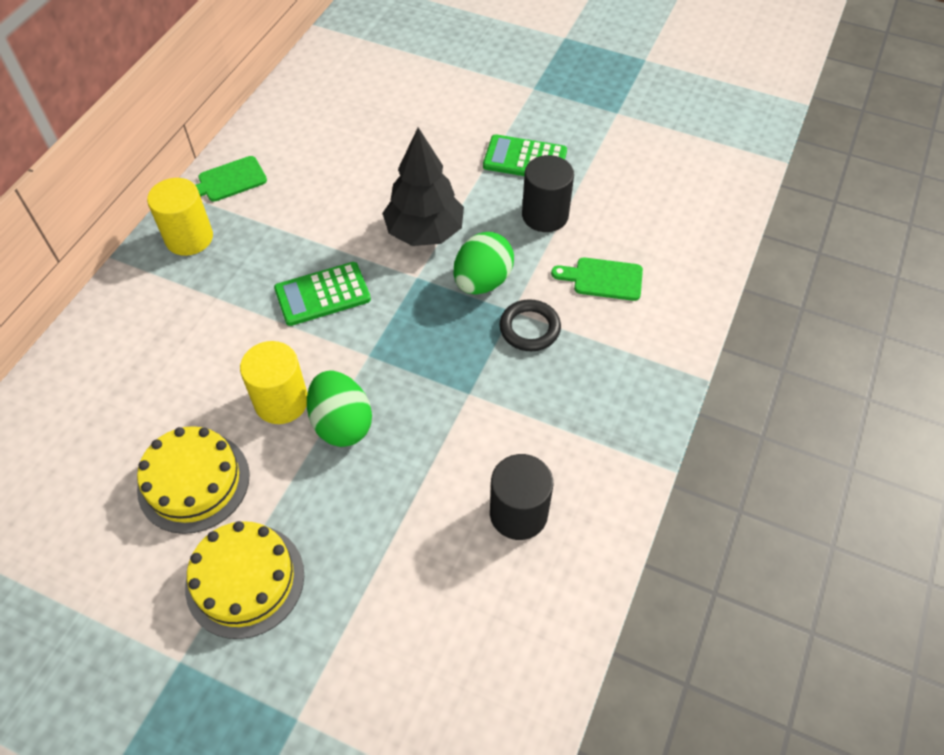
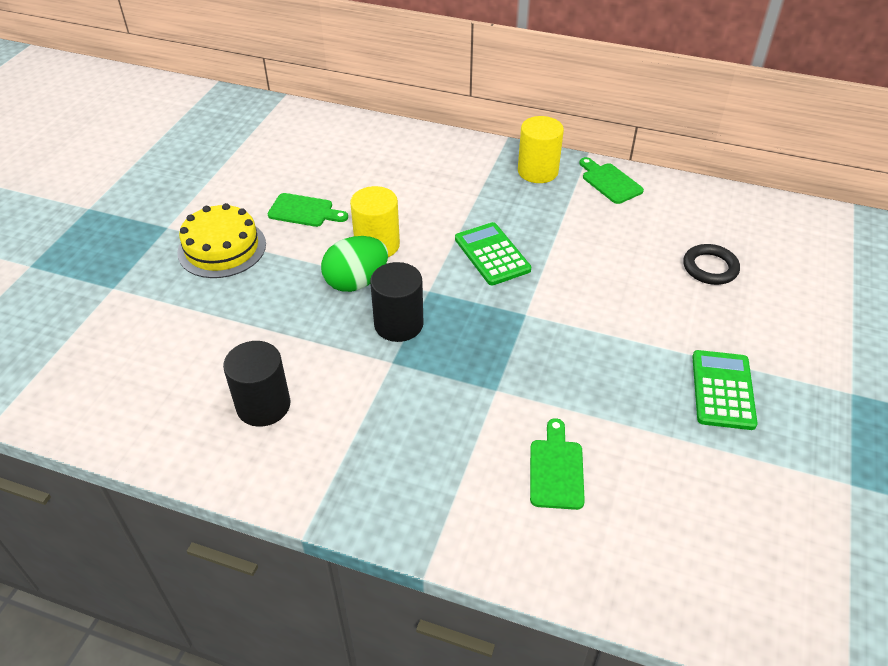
camera: 85 degrees right, 10 degrees down
yellow cake [137,426,250,534] -> green cutting board [268,193,348,227]
black tree [382,127,464,246] -> none
green egg [454,232,514,294] -> none
black ring [499,299,561,351] -> black ring moved to [683,244,740,285]
black cylinder [522,155,574,232] -> black cylinder moved to [370,262,424,342]

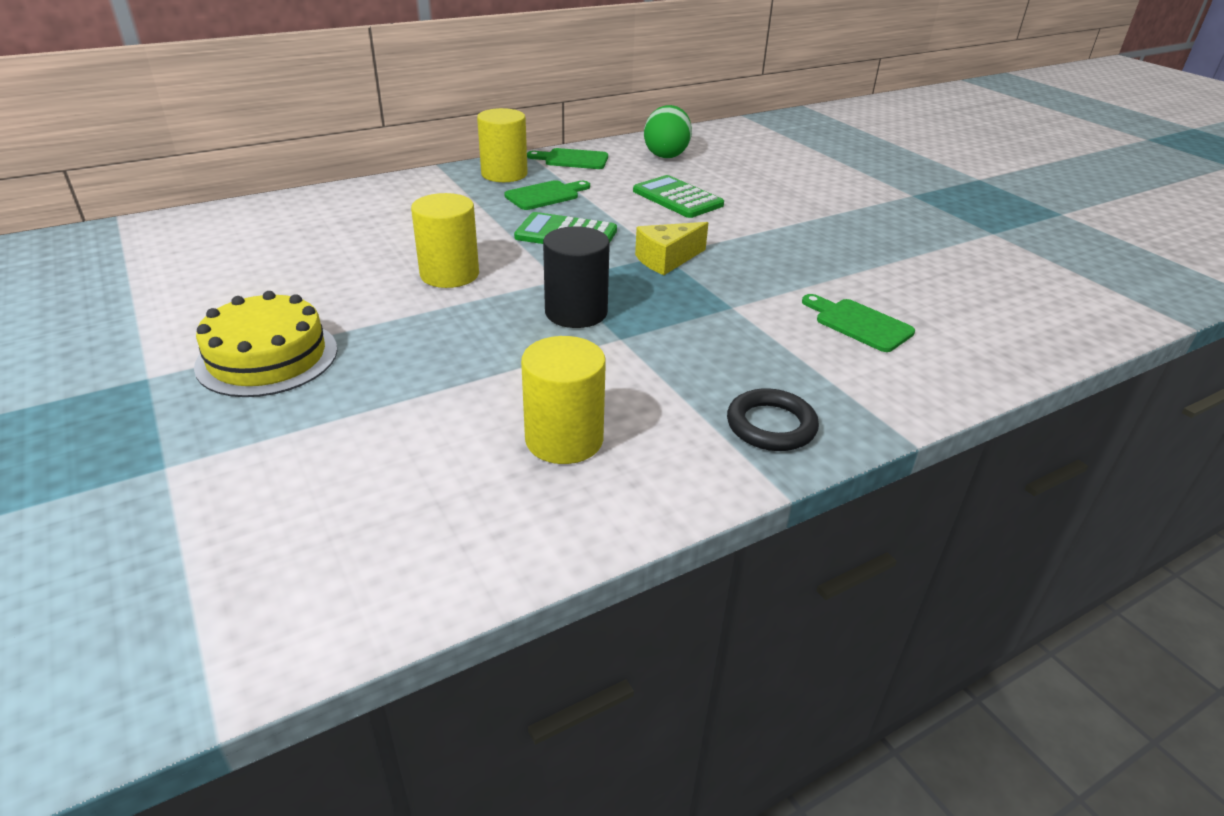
camera: 50 degrees left, 10 degrees down
black cylinder [223,341,291,427] -> yellow cylinder [521,336,606,464]
green cutting board [268,193,348,227] -> green cutting board moved to [504,180,590,210]
green egg [321,236,388,292] -> green egg moved to [644,105,692,158]
black ring [683,244,740,285] -> black ring moved to [727,388,819,451]
green calculator [692,350,758,430] -> green calculator moved to [633,175,724,218]
none -> yellow cheese [635,222,708,275]

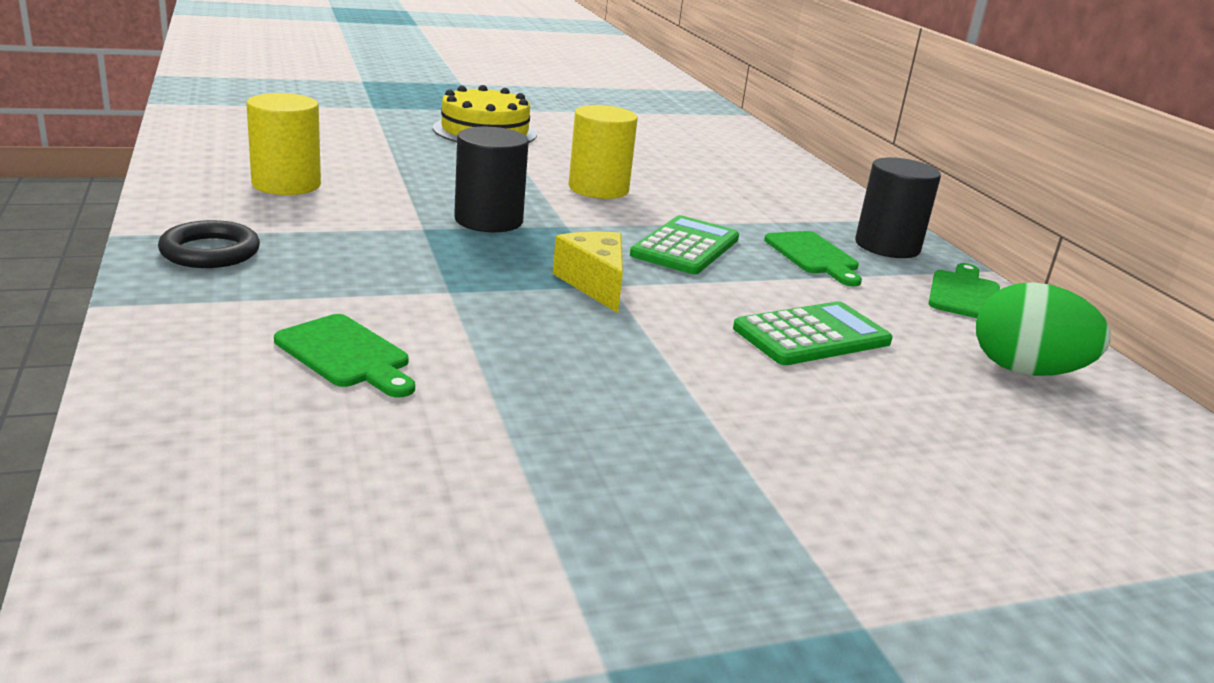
camera: 100 degrees right, 10 degrees down
yellow cylinder [477,108,528,182] -> black cylinder [855,157,941,258]
green cutting board [802,294,915,352] -> green cutting board turned 75 degrees clockwise [274,314,415,397]

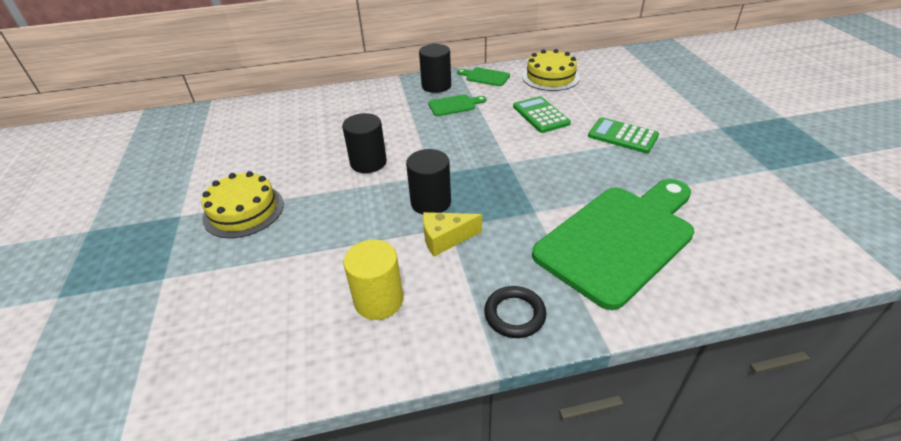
camera: 80 degrees left, 15 degrees up
green cutting board [274,314,415,397] -> green cutting board [532,179,694,310], size x2.46
yellow cheese [553,231,623,313] -> yellow cheese moved to [423,212,482,257]
yellow cylinder [568,105,638,199] -> black cylinder [342,113,387,173]
green calculator [630,215,739,274] -> green calculator moved to [588,117,659,153]
green egg [976,282,1111,376] -> yellow cake [522,49,580,91]

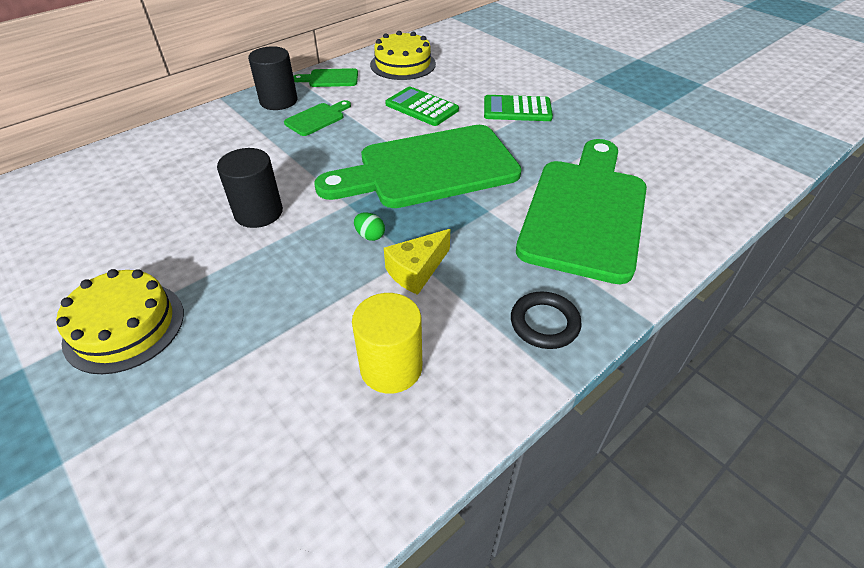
camera: 30 degrees left, 5 degrees up
black cylinder [406,149,451,214] -> green egg [354,212,385,241]
none -> green cutting board [315,125,521,208]

